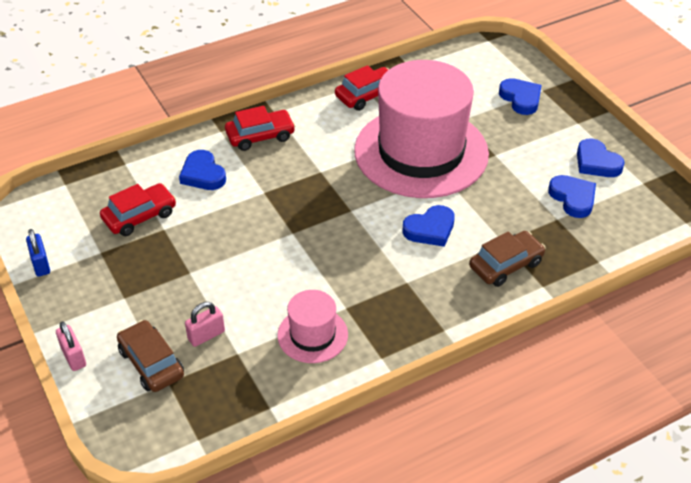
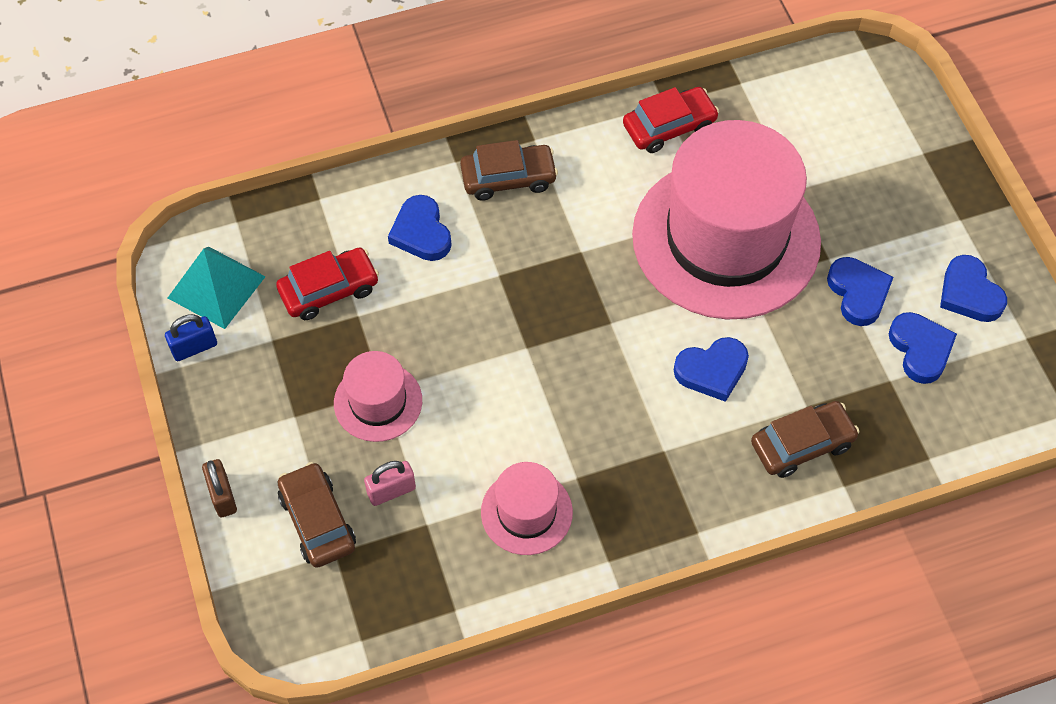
camera: 10 degrees right, 15 degrees up
blue padlock [26,229,50,277] -> blue padlock turned 75 degrees clockwise [165,314,217,361]
pink padlock [56,321,86,371] -> brown padlock [202,459,237,517]
red car [225,106,296,151] -> brown car [460,140,558,201]
blue heart [499,78,542,115] -> blue heart moved to [827,257,894,326]
none -> turquoise pyramid [168,247,266,329]
none -> pink hat [334,351,422,442]

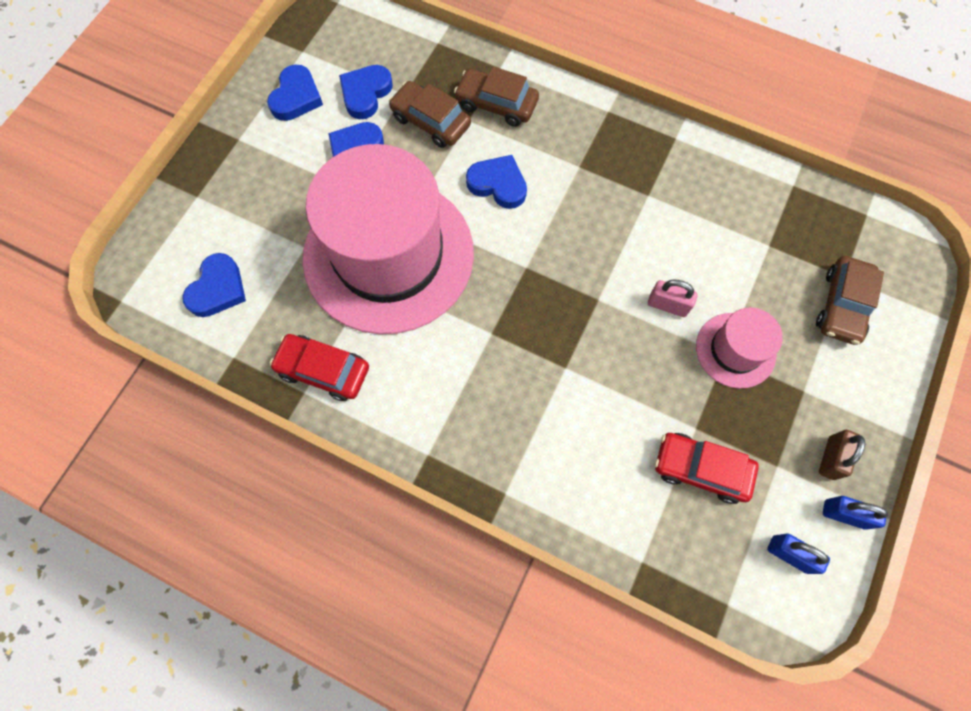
camera: 135 degrees left, 10 degrees up
turquoise pyramid [168,247,266,329] -> blue padlock [767,533,830,574]
brown padlock [202,459,237,517] -> brown padlock moved to [819,430,865,480]
pink padlock [364,461,416,506] -> pink padlock moved to [648,280,698,317]
blue heart [388,195,452,261] -> blue heart moved to [182,253,246,317]
brown car [460,140,558,201] -> brown car moved to [389,81,471,148]
pink hat [481,462,573,555] -> none

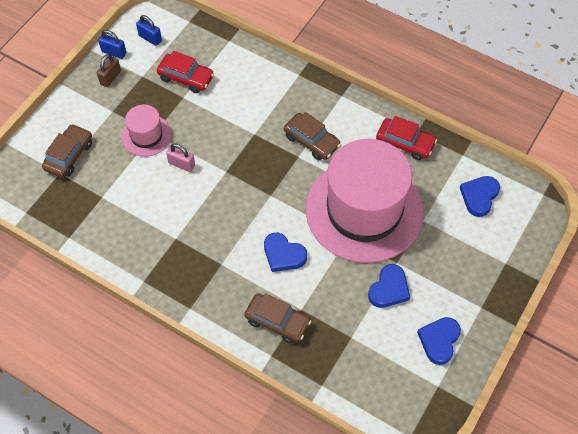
camera: 175 degrees left, 10 degrees down
blue heart [339,65,393,119] -> none
brown car [389,81,471,148] -> brown car moved to [284,112,341,160]

